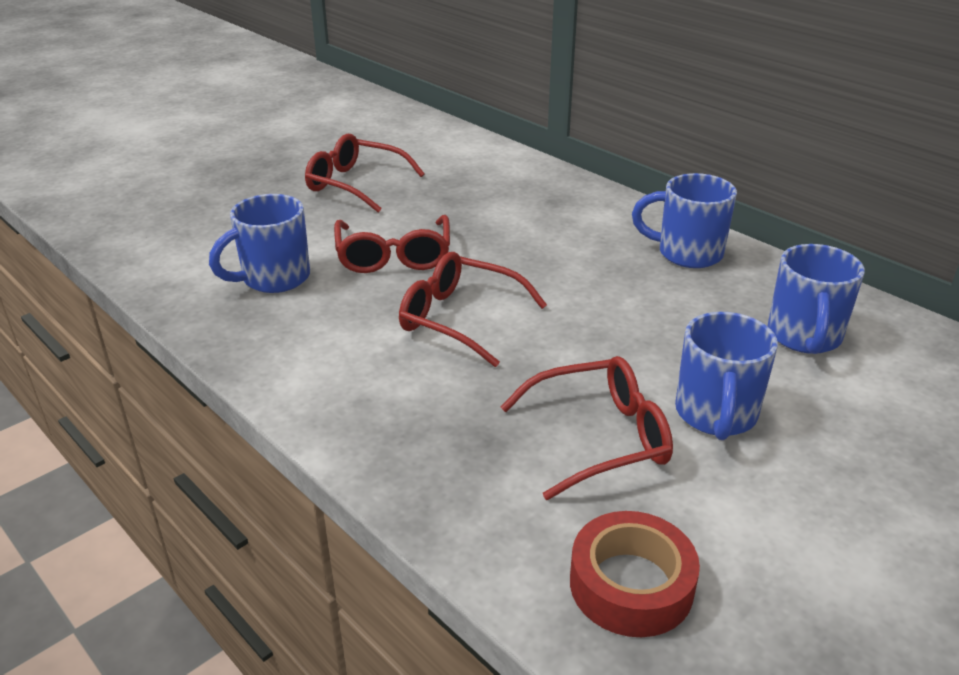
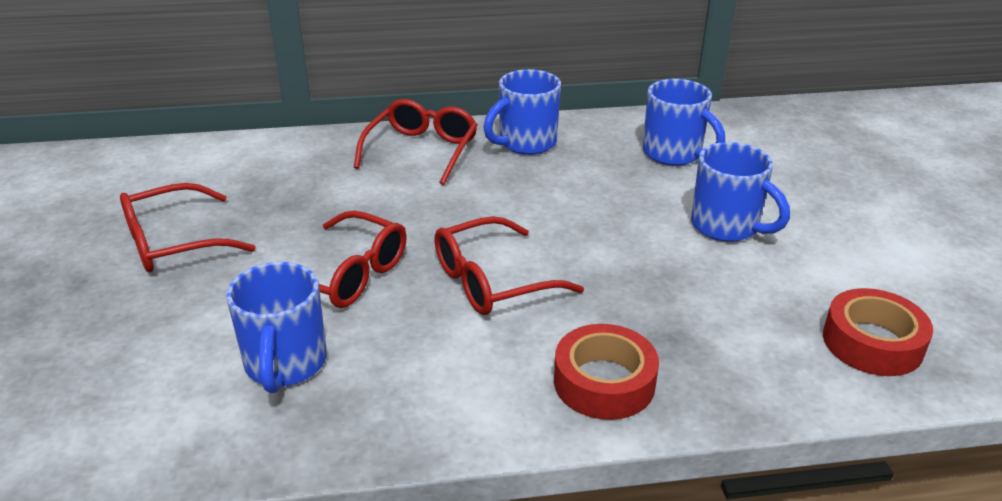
camera: 55 degrees left, 0 degrees up
red glasses [501,356,673,500] -> red glasses moved to [354,99,477,185]
none -> red tape [554,324,659,420]

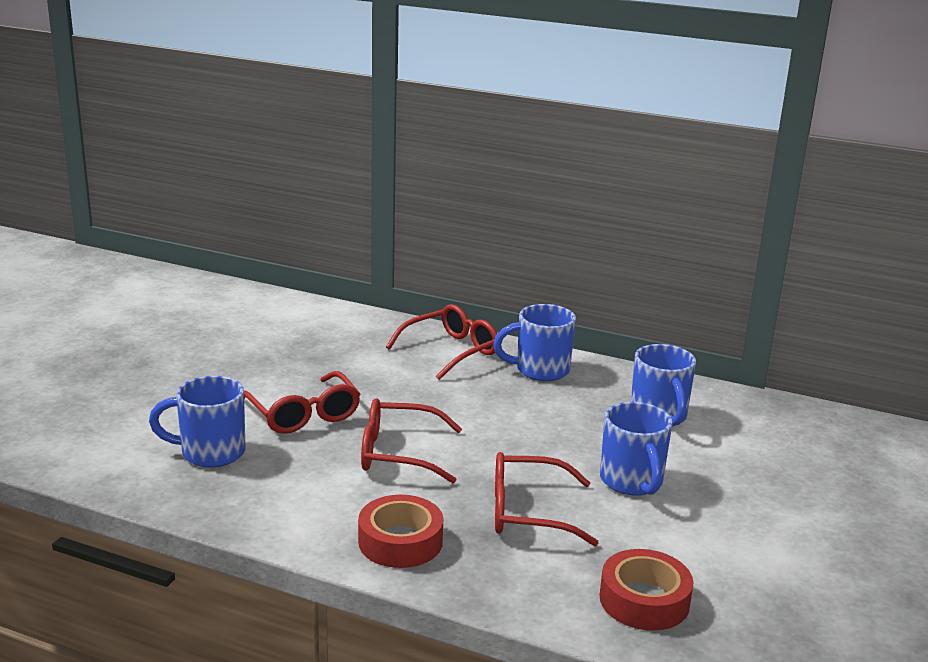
camera: 30 degrees right, 10 degrees down
red glasses [120,183,256,273] -> red glasses moved to [495,452,599,546]
blue mug [226,262,327,393] -> blue mug turned 60 degrees clockwise [149,375,245,468]

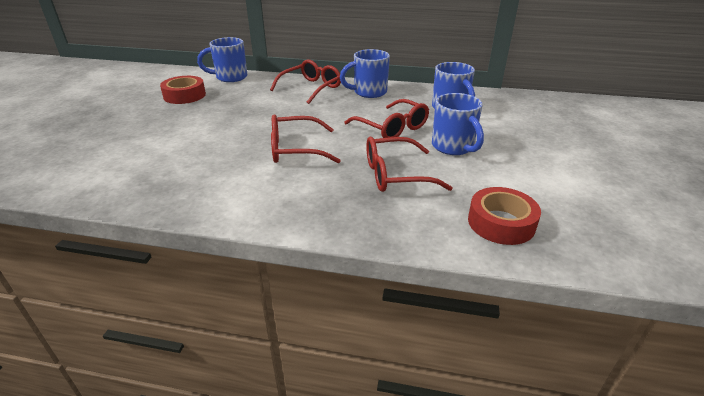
camera: 10 degrees left, 10 degrees up
blue mug [149,375,245,468] -> blue mug moved to [197,37,247,82]
red glasses [244,371,360,434] -> red glasses moved to [344,99,429,138]
red tape [358,495,443,568] -> red tape moved to [160,76,206,104]

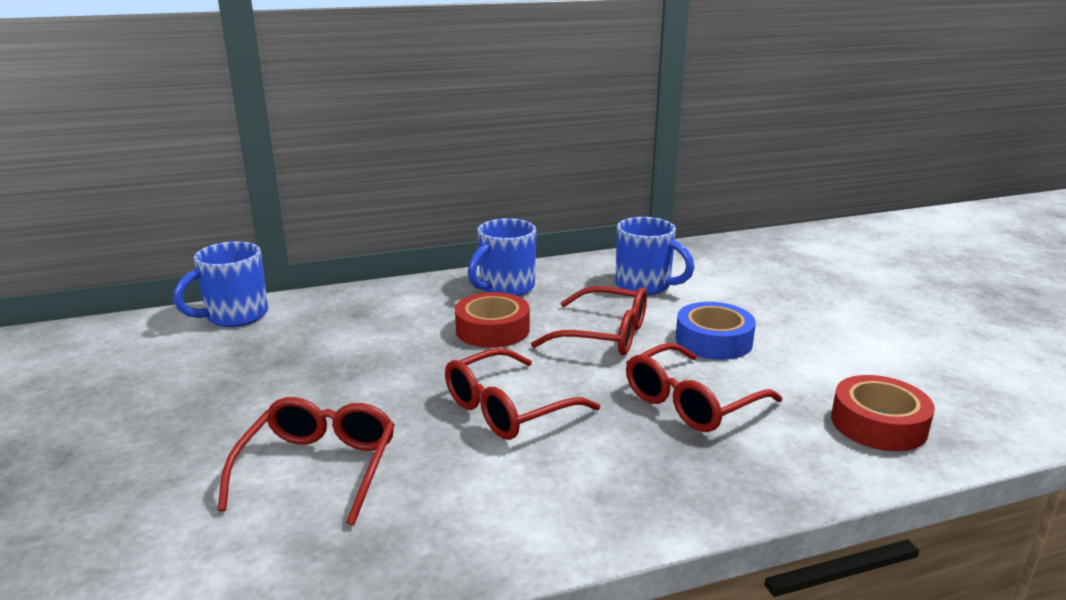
camera: 30 degrees left, 10 degrees down
red tape [160,76,206,104] -> red tape moved to [455,292,530,348]
red glasses [270,59,341,104] -> red glasses moved to [217,397,395,526]
blue mug [432,93,484,155] -> blue tape [675,302,756,360]

